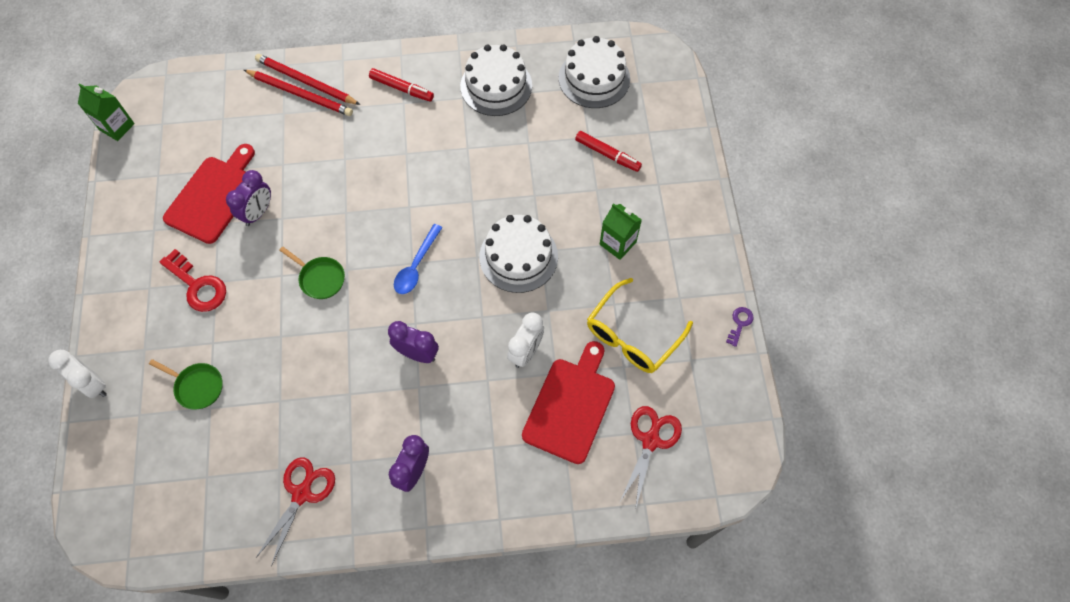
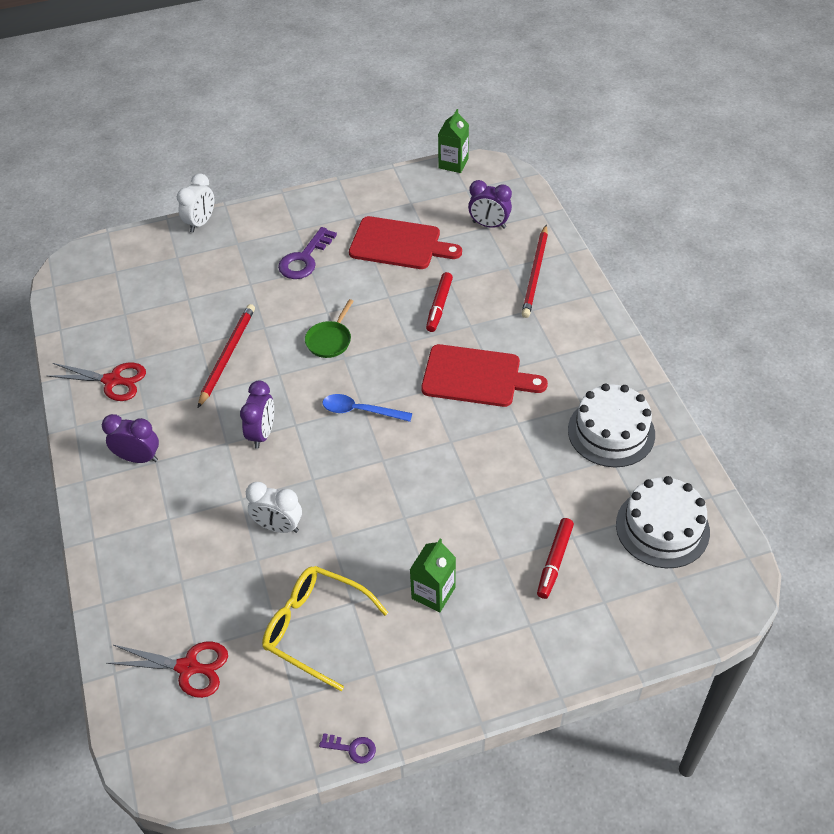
camera: 80 degrees right, 15 degrees down
green pan [149,359,223,410] -> none
red key [160,249,226,312] -> purple key [278,227,337,279]
purple clock [226,170,271,226] -> purple clock moved to [468,180,512,229]
red pencil [255,54,360,105] -> red pencil moved to [198,304,255,408]
red marker [369,68,434,102] -> red marker moved to [426,272,453,332]
white cake [479,215,558,293] -> none
red cutting board [522,341,615,464] -> red cutting board moved to [421,344,548,407]

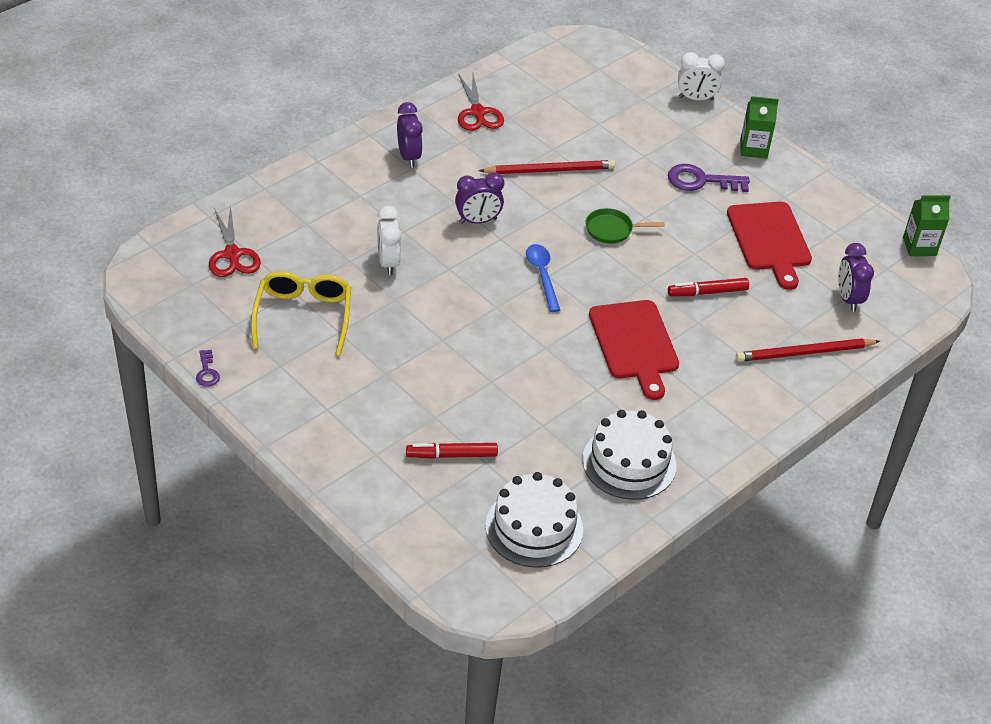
camera: 60 degrees right, 5 degrees down
green carton [410,539,456,612] -> green carton moved to [740,96,779,159]

